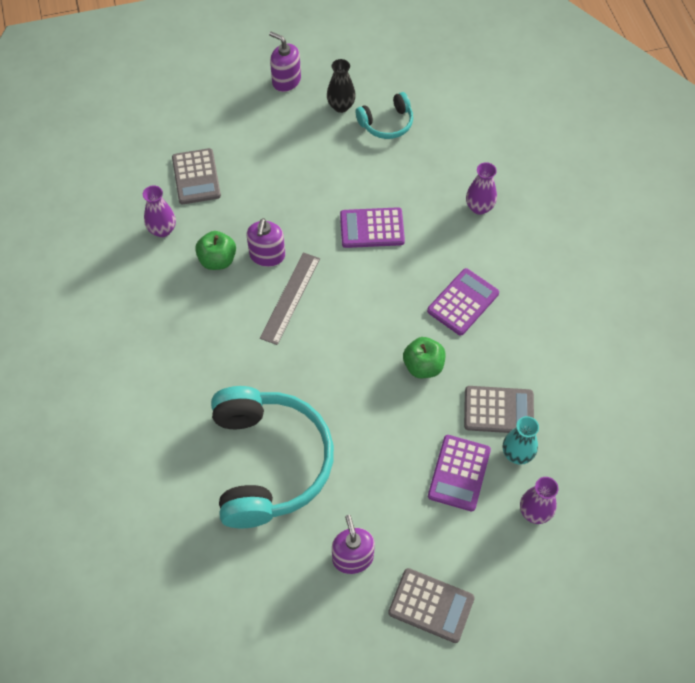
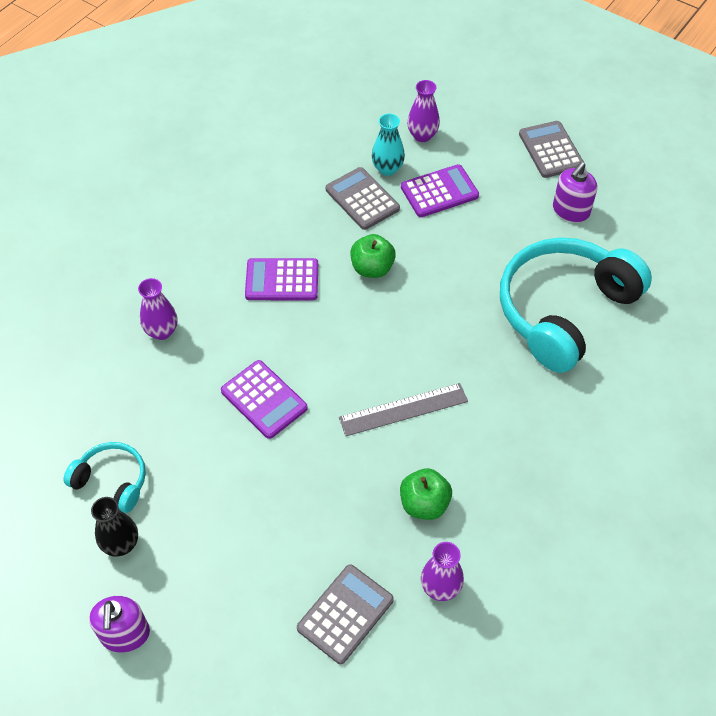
camera: 130 degrees left, 5 degrees down
purple soap dispenser [246,218,285,267] -> none

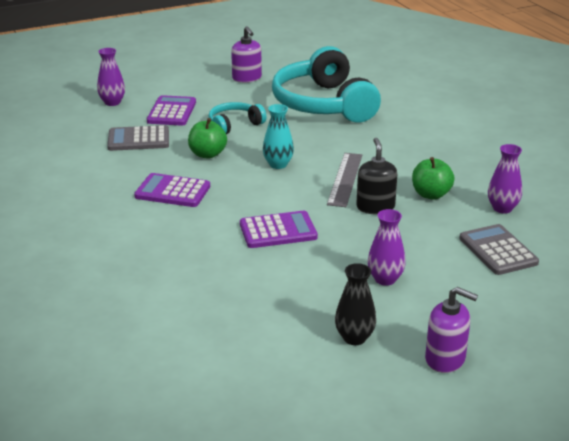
camera: 60 degrees left, 25 degrees down
turquoise headphones [64,442,146,513] -> turquoise headphones moved to [209,102,266,134]
purple vase [138,278,177,340] -> purple vase moved to [367,209,406,286]
purple calculator [245,258,318,300] -> purple calculator turned 75 degrees clockwise [134,173,210,207]
turquoise vase [372,113,405,176] -> turquoise vase moved to [263,104,294,169]
grey calculator [519,121,584,178] -> none
none -> black soap dispenser [356,138,397,214]

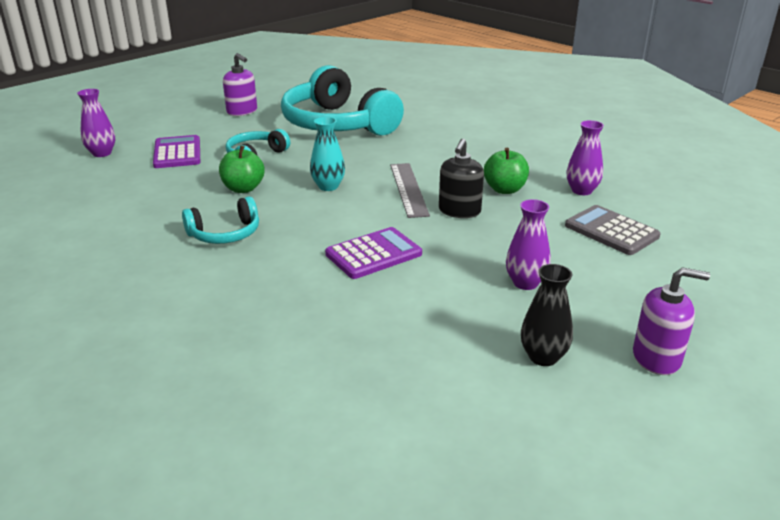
camera: 20 degrees left, 0 degrees up
grey calculator [107,125,169,151] -> none
purple calculator [134,173,210,207] -> turquoise headphones [182,196,259,244]
black soap dispenser [356,138,397,214] -> black soap dispenser turned 135 degrees counterclockwise [439,139,484,218]

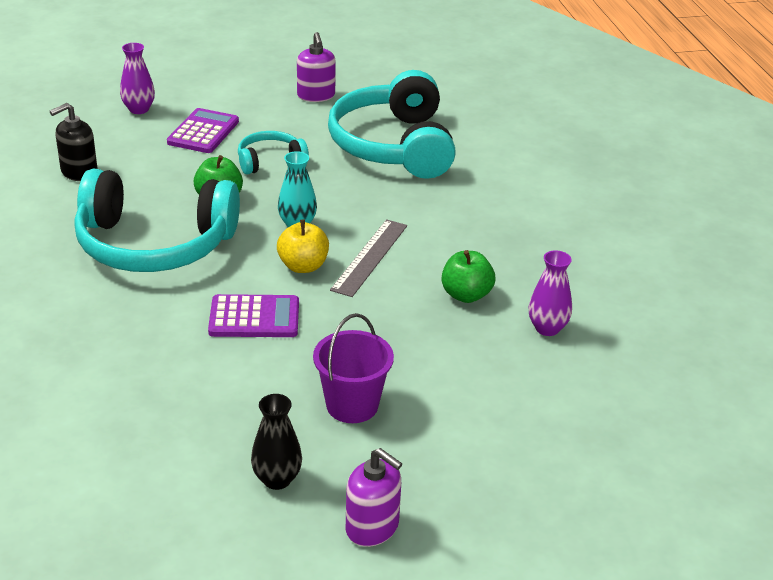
camera: 30 degrees right, 5 degrees up
turquoise headphones [182,196,259,244] -> turquoise headphones [74,169,240,272], size x2.10
black soap dispenser [439,139,484,218] -> black soap dispenser moved to [50,103,98,181]
purple vase [506,199,551,290] -> purple bucket [313,313,394,423]
grey calculator [565,205,661,255] -> none
none -> yellow apple [277,219,329,273]

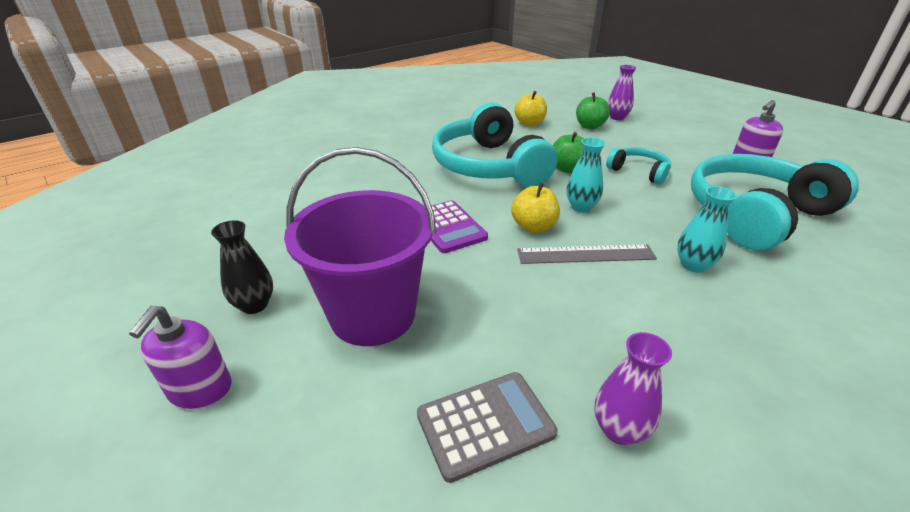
camera: 65 degrees right, 0 degrees up
black soap dispenser [50,103,98,181] -> yellow apple [514,91,547,126]
purple calculator [167,108,239,153] -> none
purple bucket [313,313,394,423] -> purple bucket [284,147,436,346], size x1.63
green apple [442,250,495,303] -> green apple moved to [576,92,610,129]
none -> grey calculator [417,372,557,483]
none -> turquoise vase [677,186,737,273]

